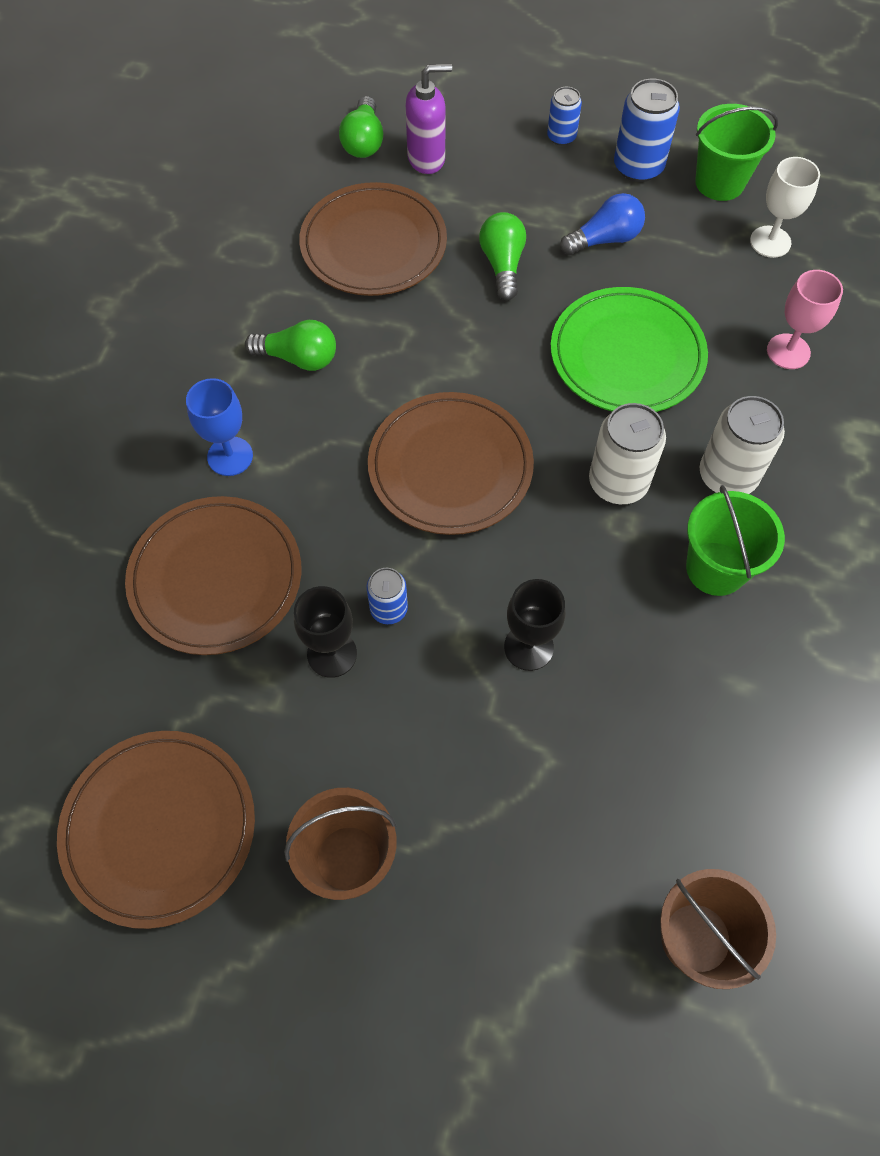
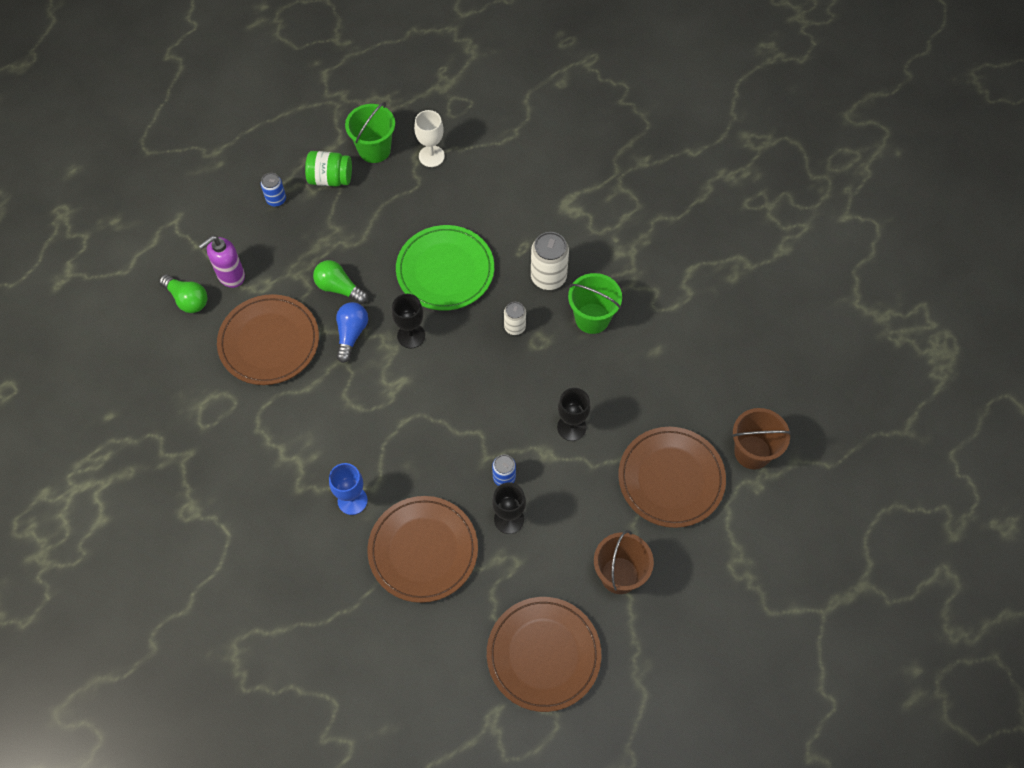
camera: 55 degrees left, 0 degrees up
green light bulb [245,320,336,371] -> none
brown plate [368,392,534,535] -> brown plate moved to [618,427,726,528]
purple soap dispenser [406,64,452,174] -> purple soap dispenser turned 150 degrees counterclockwise [199,236,245,288]
blue light bulb [560,193,645,256] -> blue light bulb moved to [336,302,368,363]
white can [589,403,666,504] -> white can [504,302,526,335], size x0.59
blue can [614,79,680,182] -> green jar [305,151,352,187]
pink goblet [767,270,843,369] -> none
none -> black goblet [392,294,425,348]

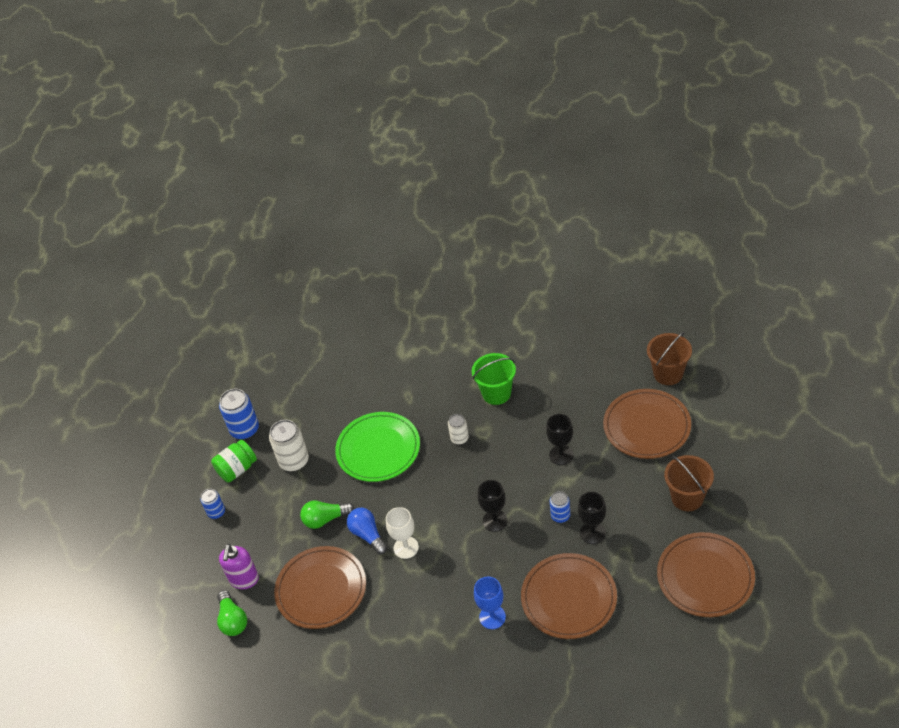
camera: 40 degrees left, 15 degrees down
green light bulb [159,274,207,313] -> green light bulb turned 75 degrees clockwise [217,590,247,636]
green bucket [345,102,395,163] -> blue can [219,389,259,439]
black goblet [392,294,425,348] -> black goblet moved to [478,480,508,532]
white goblet [414,110,445,167] -> white goblet moved to [386,507,419,559]
white can [531,232,569,290] -> white can moved to [269,420,309,471]

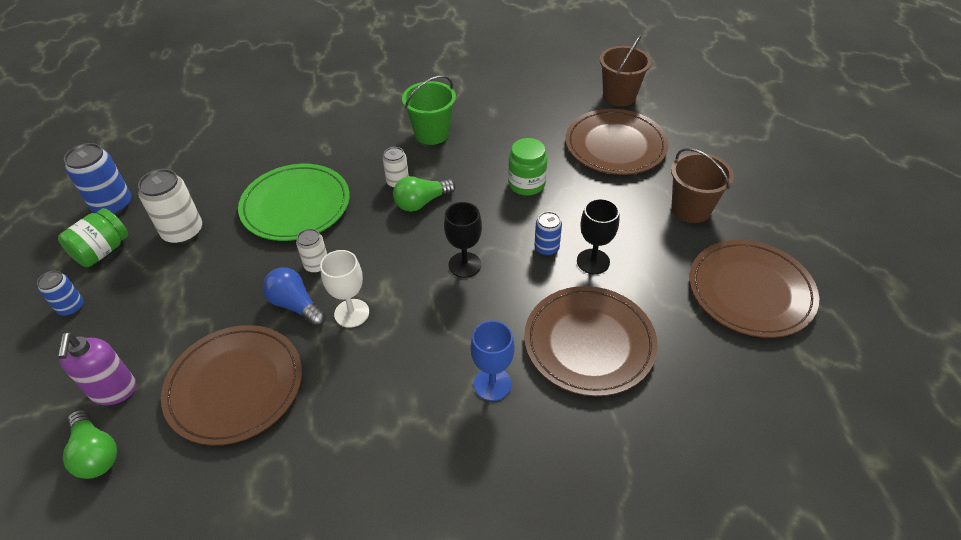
camera: 20 degrees left, 0 degrees up
green light bulb [300,500,354,529] -> green light bulb moved to [393,176,456,212]
black goblet [546,414,574,465] -> green jar [508,138,547,196]
none -> white can [296,229,327,273]

